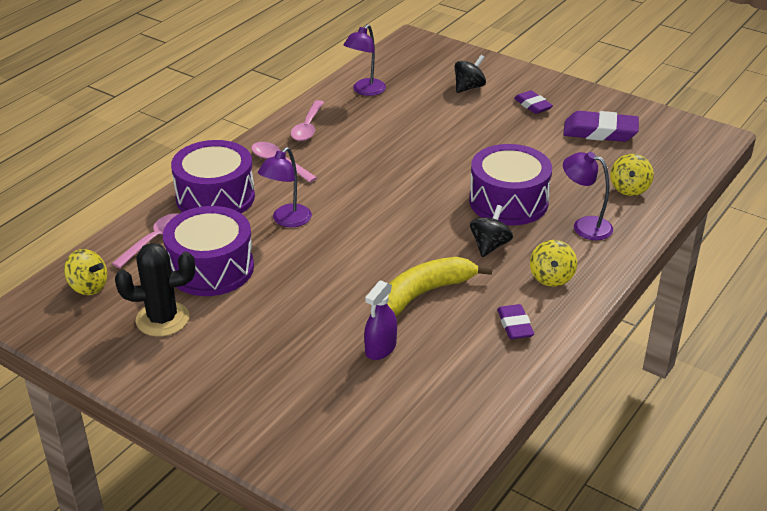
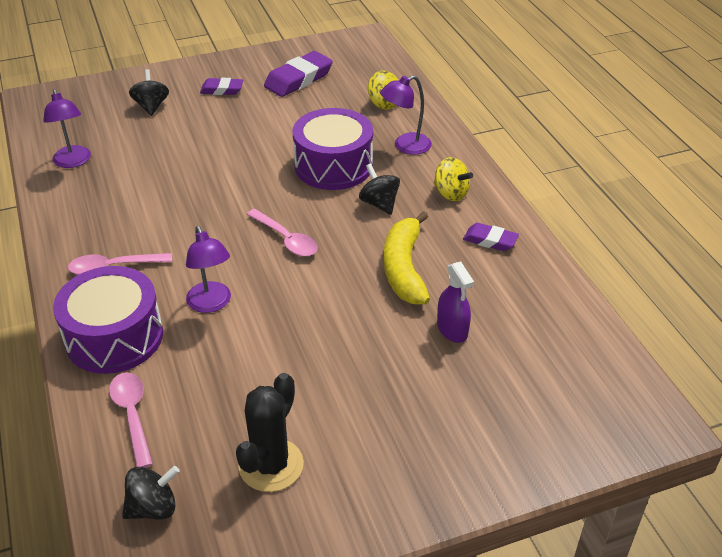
camera: 55 degrees left, 5 degrees up
yellow spinning top [64,249,107,295] -> black spinning top [122,466,180,520]
purple drum [163,206,254,296] -> none
pink spoon [291,100,324,141] -> pink spoon moved to [246,209,318,257]

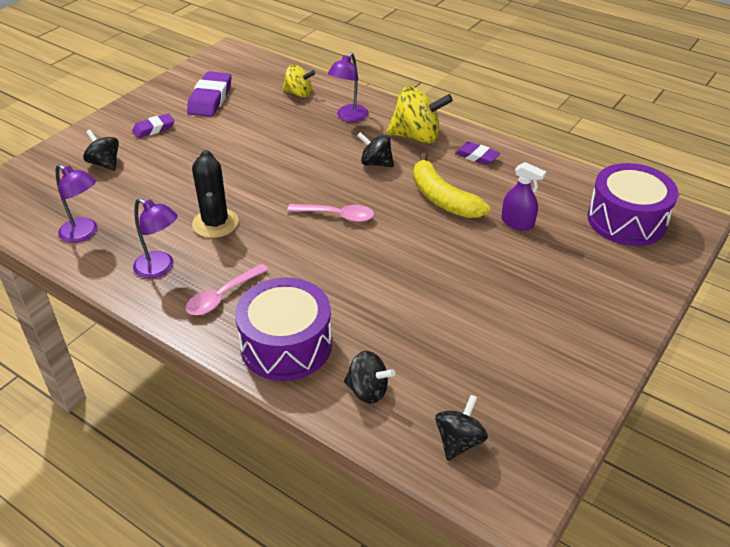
camera: 35 degrees left, 0 degrees up
pink spoon [109,372,153,468] -> black spinning top [344,351,395,404]
purple lamp [186,226,231,313] -> purple lamp moved to [133,198,178,279]
black cactus [236,373,304,492] -> black cactus moved to [192,150,239,238]
purple drum [293,108,373,190] -> purple drum moved to [587,163,678,246]
yellow spinning top [434,157,473,201] -> yellow spinning top [387,86,453,144], size x1.65
purple eraser [463,223,519,251] -> purple eraser turned 45 degrees clockwise [455,142,500,165]

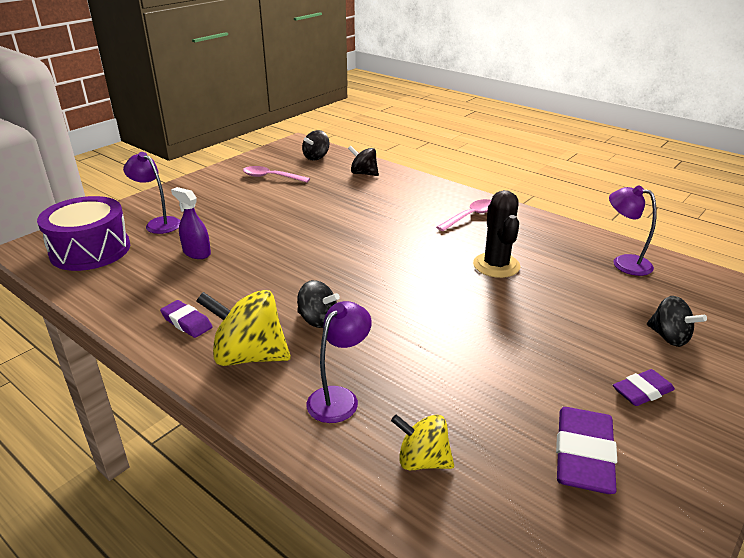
camera: 175 degrees left, 10 degrees down
purple lamp [133,198,178,279] -> purple lamp moved to [123,152,180,234]
purple drum [235,277,332,381] -> none
pink spoon [287,204,374,222] -> pink spoon moved to [243,166,310,183]
yellow banana [413,153,490,218] -> none

